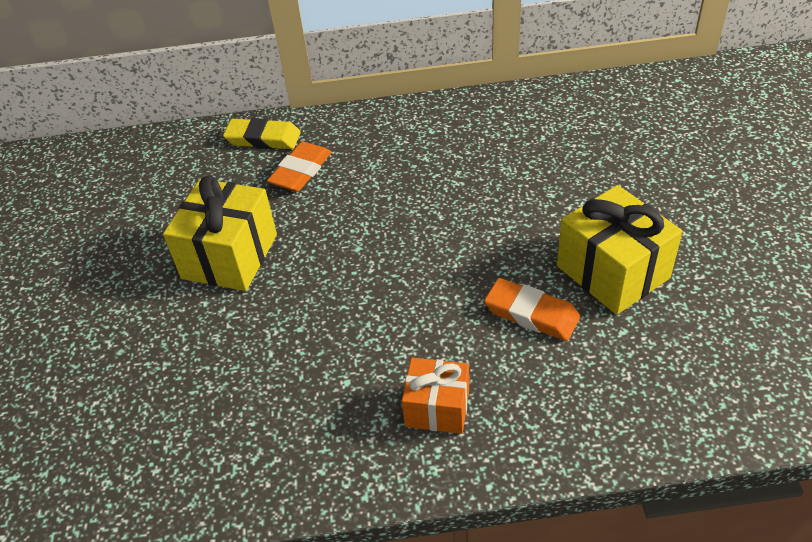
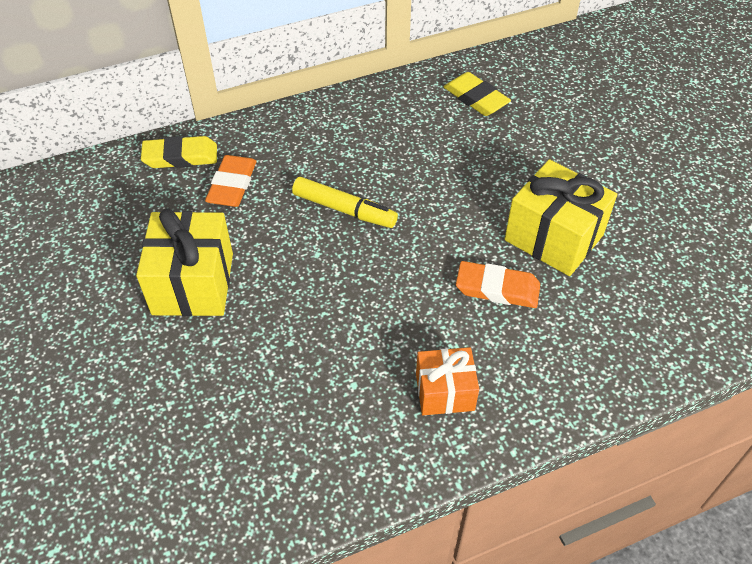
camera: 20 degrees left, 5 degrees up
none -> yellow marker [292,177,398,228]
none -> yellow eraser [444,72,511,116]

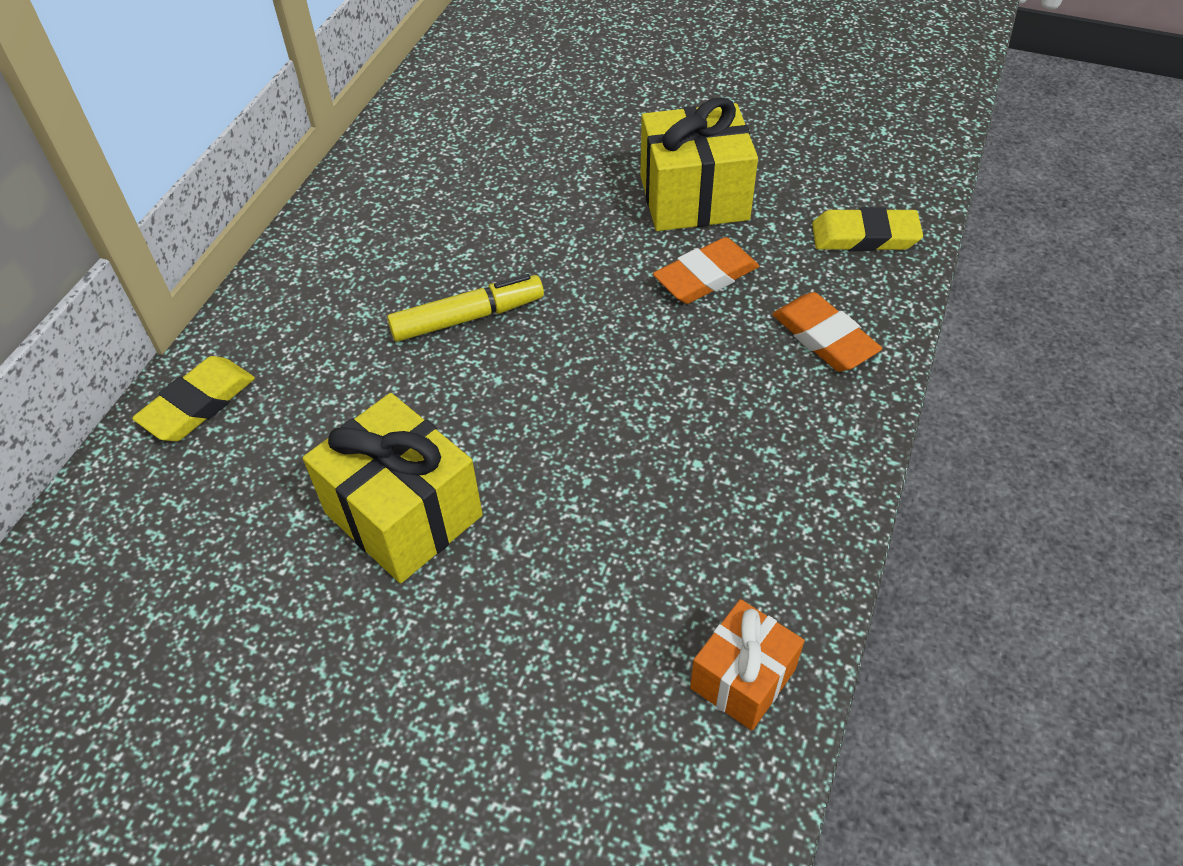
camera: 45 degrees left, 0 degrees up
orange eraser [205,155,256,207] -> orange eraser moved to [772,292,882,372]
orange gift [416,347,479,415] -> orange gift moved to [690,599,805,730]
yellow eraser [444,72,511,116] -> yellow eraser moved to [812,207,923,251]

